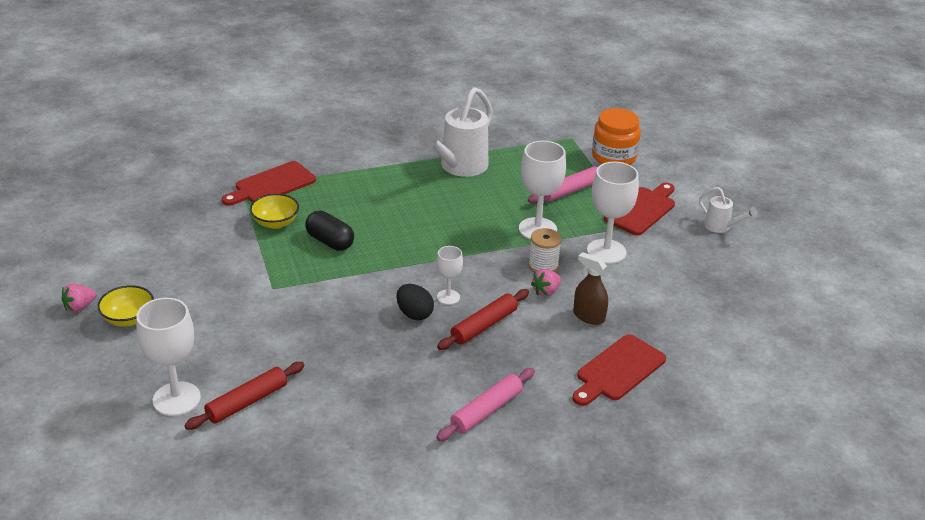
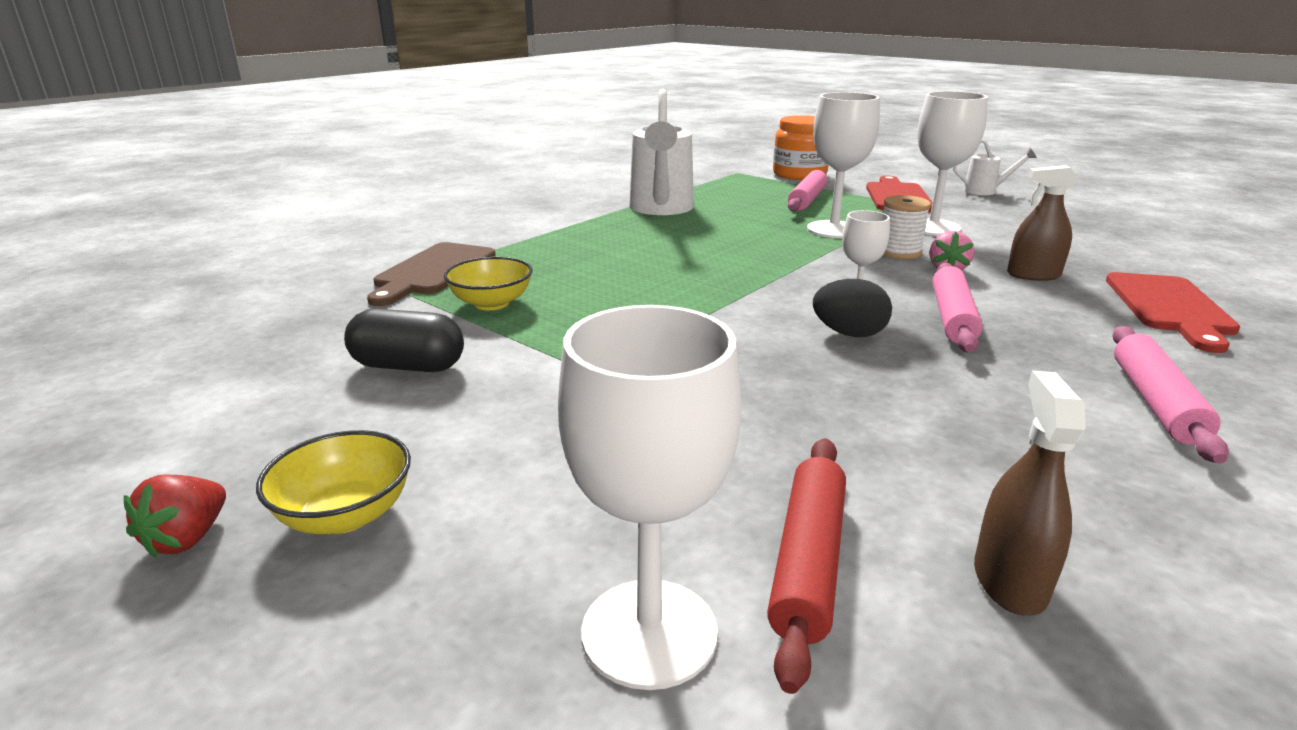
camera: 30 degrees left, 10 degrees down
pink strawberry [61,284,96,312] -> red strawberry [124,474,226,558]
red cutting board [222,161,316,206] -> brown cutting board [367,242,496,306]
black capsule [305,211,354,251] -> black capsule moved to [344,309,464,372]
red rolling pin [437,289,529,350] -> pink rolling pin [932,263,983,352]
none -> brown spray bottle [974,371,1086,615]

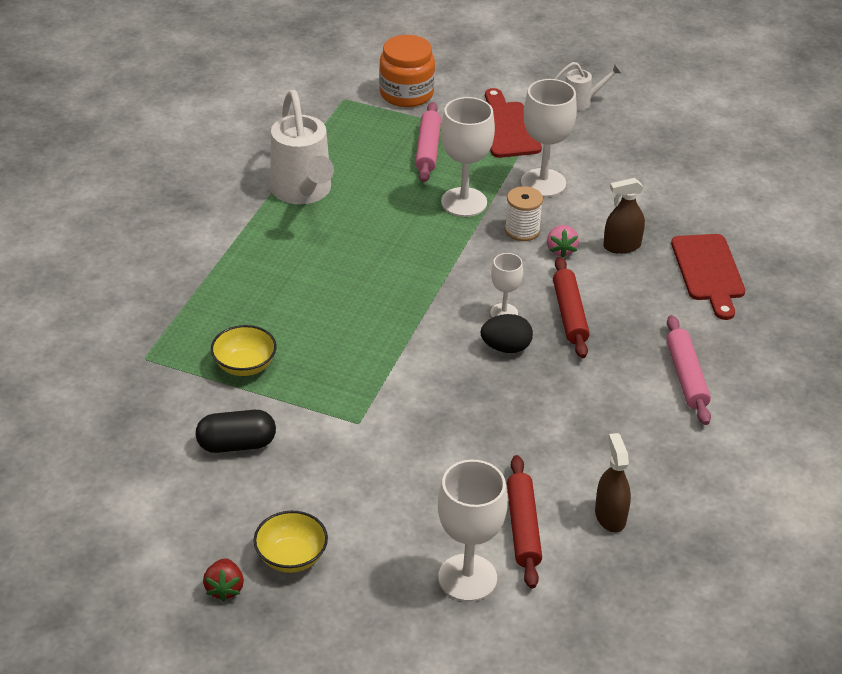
camera: 20 degrees left, 15 degrees up
brown cutting board [367,242,496,306] -> none
pink rolling pin [932,263,983,352] -> red rolling pin [553,257,590,358]

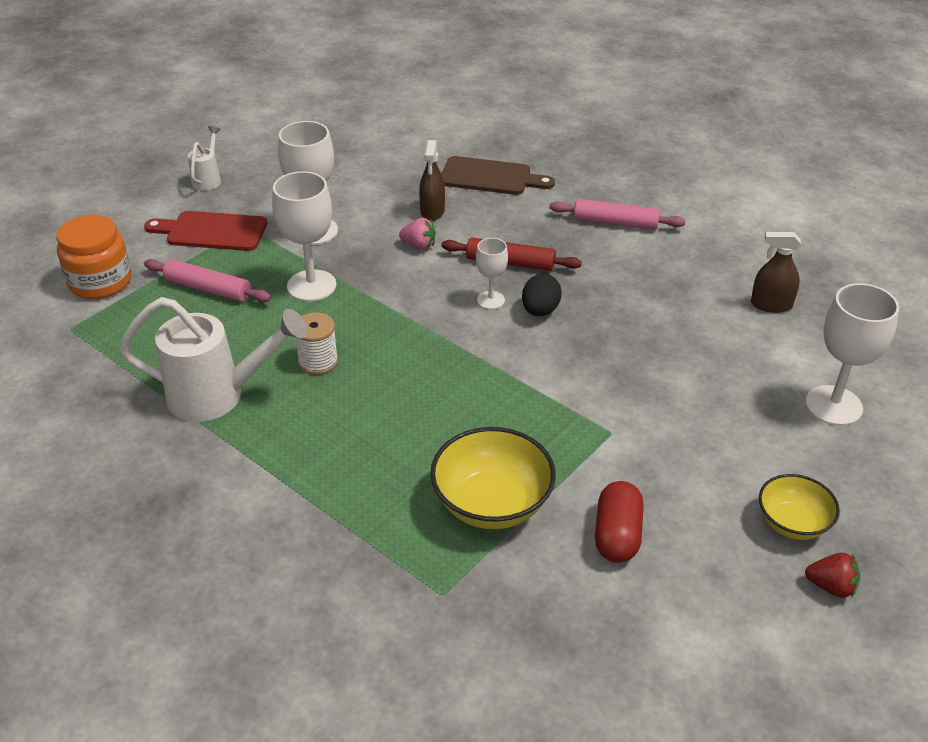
camera: 70 degrees left, 0 degrees up
black capsule [196,410,276,453] -> red capsule [595,481,644,563]
yellow bowl [211,325,277,376] -> yellow bowl [430,427,556,529], size x1.60
white spool [505,186,543,241] -> white spool moved to [295,312,338,375]
red rolling pin [507,455,542,589] -> none
red cutting board [671,234,745,320] -> brown cutting board [442,156,555,195]

